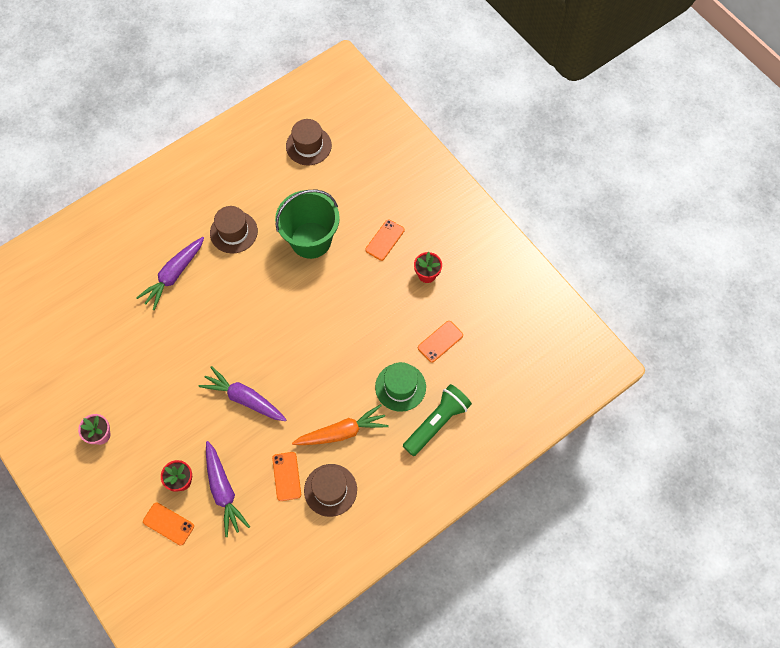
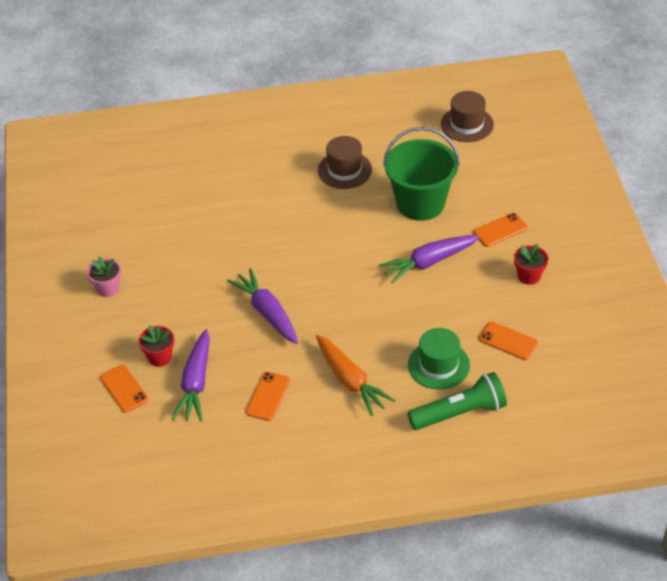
camera: 30 degrees right, 20 degrees down
purple carrot [136,237,204,310] -> purple carrot moved to [379,235,480,283]
orange carrot [292,404,389,445] -> orange carrot turned 45 degrees clockwise [316,335,396,416]
brown hat [304,464,357,517] -> none
orange phone [418,321,463,362] -> orange phone turned 45 degrees clockwise [479,322,538,360]

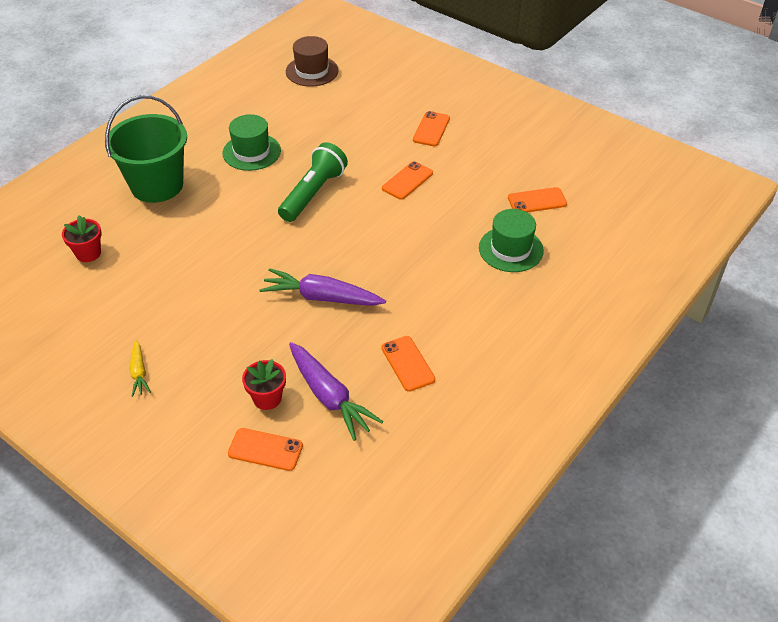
camera: 45 degrees left, 0 degrees up
pink flower pot [87,256,121,297] -> yellow carrot [130,340,151,397]
orange carrot [316,335,396,416] -> none
brown hat [318,136,372,189] -> green hat [223,114,281,171]
purple carrot [379,235,480,283] -> orange phone [382,161,433,200]
green bucket [383,127,460,221] -> green bucket moved to [105,95,187,203]
green flashlight [407,372,507,430] -> green flashlight moved to [278,142,348,222]
red flower pot [514,244,548,285] -> red flower pot moved to [62,215,102,262]

